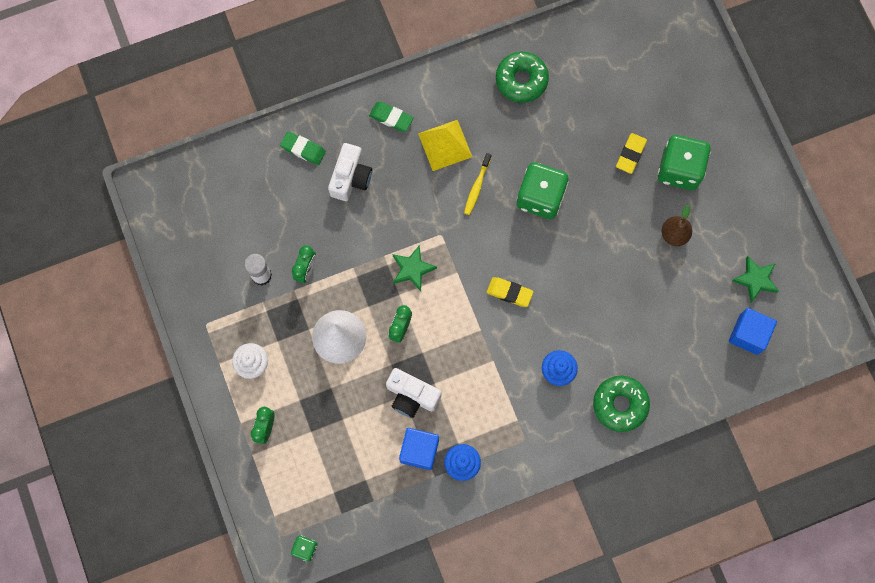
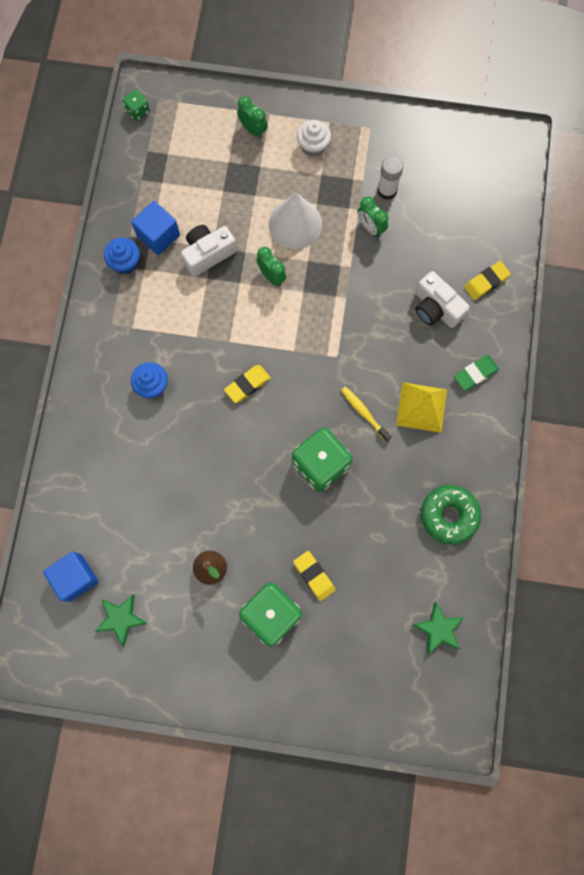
camera: 120 degrees right, 0 degrees up
green eraser [280,131,326,165] -> yellow eraser [464,261,511,300]
green star [393,245,437,291] -> green star moved to [413,602,464,654]
green donut [593,376,650,432] -> none

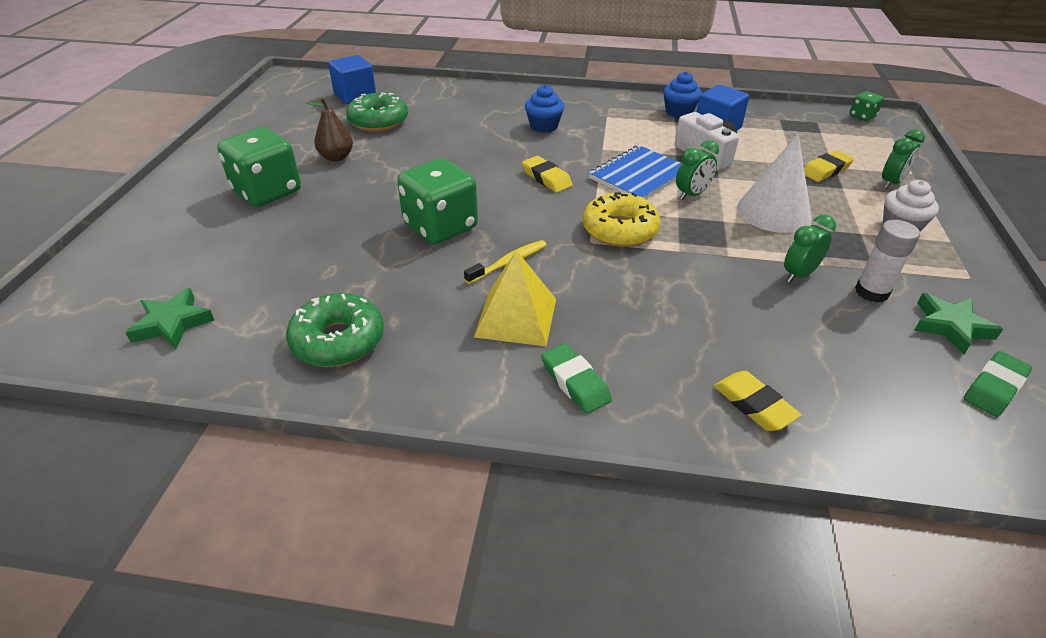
camera: 90 degrees right, 35 degrees down
green star [95,594,148,647] -> green star moved to [914,293,1003,355]
yellow eraser [293,551,335,601] -> yellow eraser moved to [804,150,854,182]
white camera [415,271,470,328] -> none
none -> green donut [346,93,408,132]
none -> yellow donut [583,192,661,247]
none -> blue notebook [589,145,681,199]
none -> green eraser [964,351,1032,417]

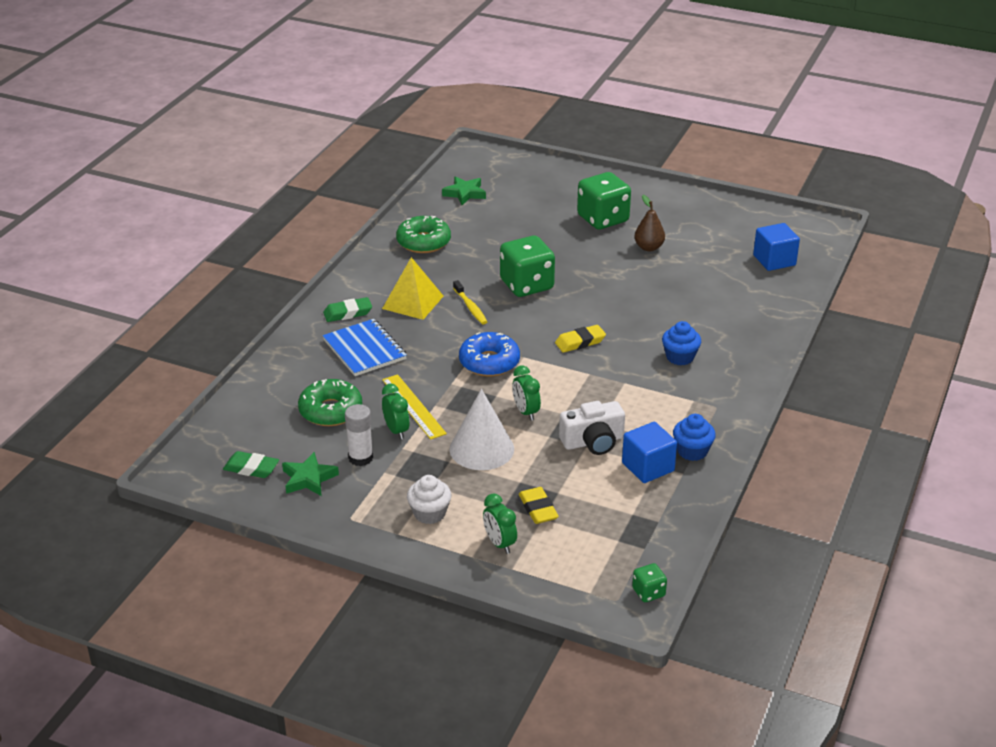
camera: 105 degrees right, 5 degrees down
green donut [346,93,408,132] -> green donut moved to [298,379,362,426]
yellow donut [583,192,661,247] -> blue donut [459,332,520,376]
blue notebook [589,145,681,199] -> blue notebook moved to [323,319,407,376]
yellow eraser [714,371,802,431] -> none
green eraser [964,351,1032,417] -> green eraser turned 45 degrees counterclockwise [223,451,279,478]
none -> yellow ruler [382,374,447,440]

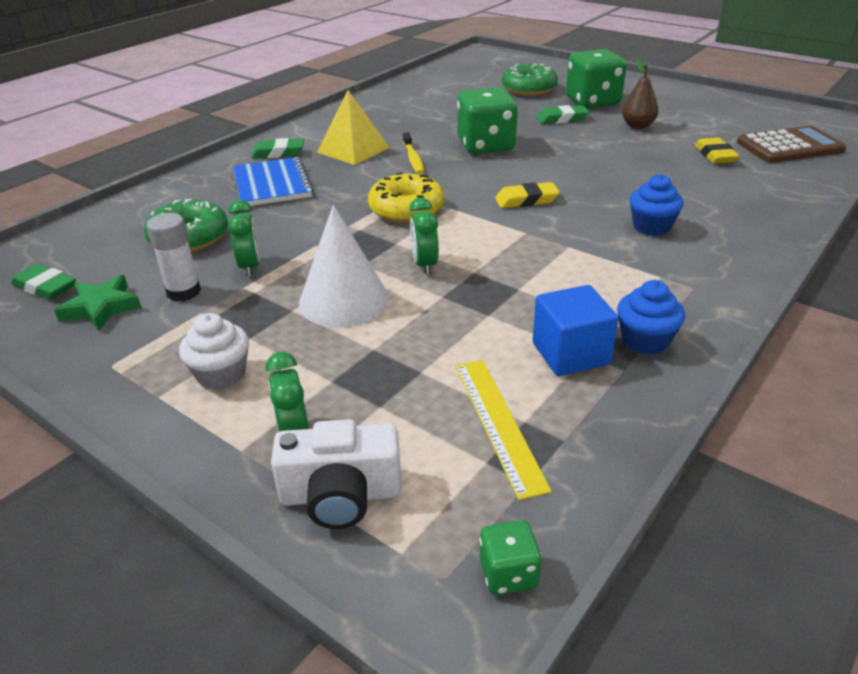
camera: 15 degrees right, 0 degrees up
yellow ruler [382,374,447,440] -> yellow ruler moved to [455,360,552,500]
green donut [396,216,451,253] -> green donut moved to [502,64,558,96]
green star [442,176,486,205] -> none
blue donut [459,332,520,376] -> yellow donut [368,172,444,223]
yellow eraser [519,487,559,524] -> yellow eraser moved to [695,138,739,164]
white camera [559,401,625,455] -> white camera moved to [271,419,402,529]
blue cube [753,223,800,271] -> brown calculator [737,126,846,163]
none -> green eraser [536,105,589,124]

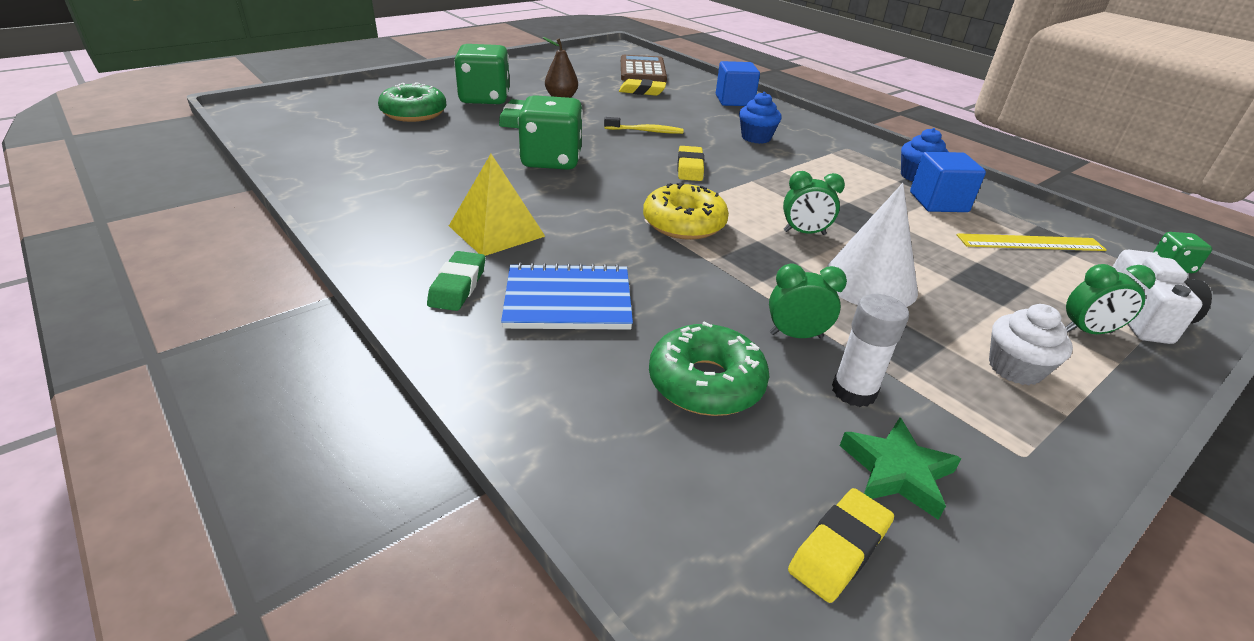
camera: 80 degrees left, 0 degrees up
green eraser [11,264,76,300] -> yellow eraser [788,488,894,603]
yellow toothbrush [403,132,424,174] -> yellow toothbrush moved to [604,117,684,134]
none -> blue cube [716,61,760,106]

